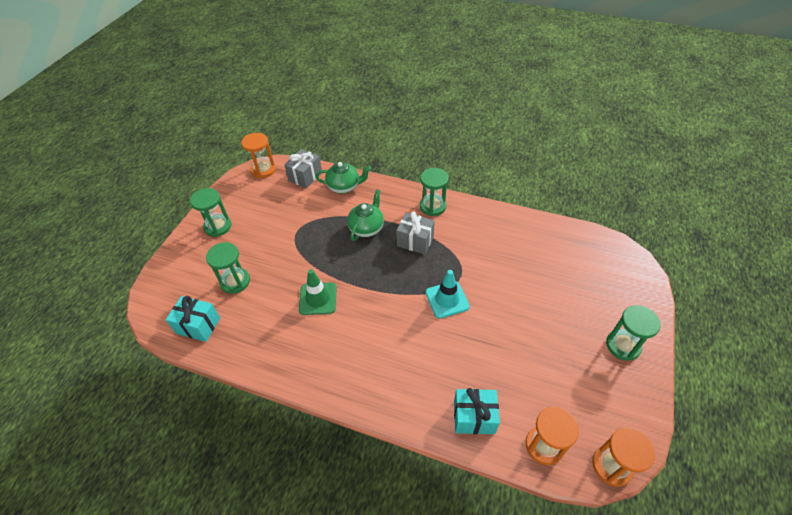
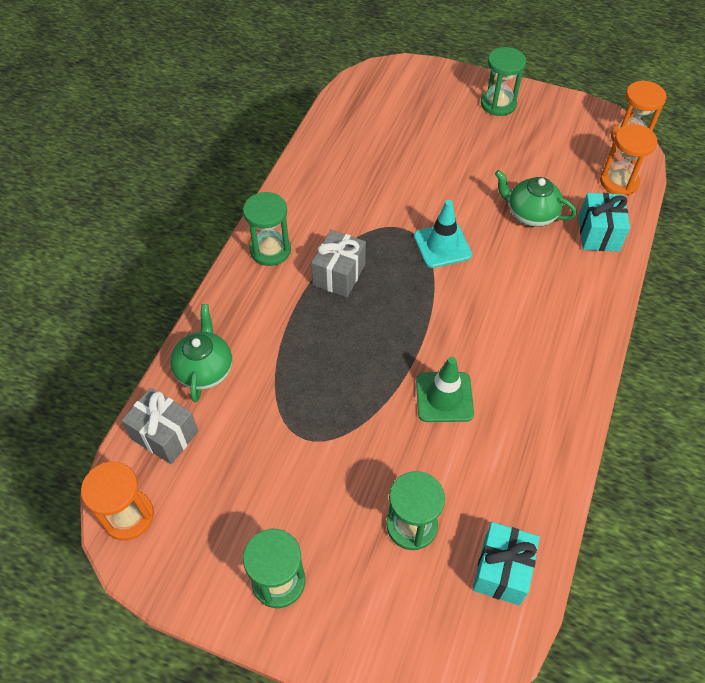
camera: 90 degrees left, 5 degrees up
green teapot [347,189,384,241] -> green teapot moved to [495,170,577,227]

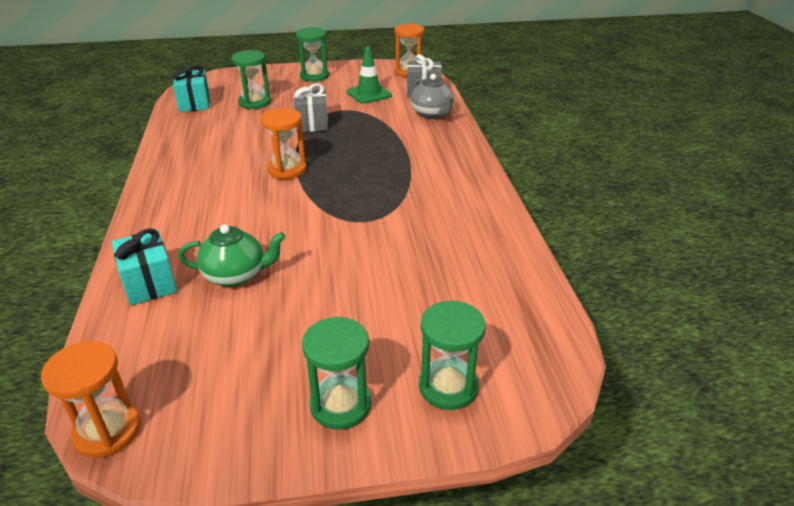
camera: 150 degrees right, 20 degrees down
green teapot [170,304,232,402] -> grey teapot [411,74,455,119]
green hourglass [243,192,291,266] -> green hourglass moved to [419,301,486,410]
grey gift [311,230,366,297] -> grey gift moved to [294,83,328,132]
turquoise traffic cone [414,200,472,268] -> none
green traffic cone [416,357,474,422] -> green traffic cone moved to [346,46,392,104]
orange hourglass [600,124,657,196] -> orange hourglass moved to [261,108,307,179]

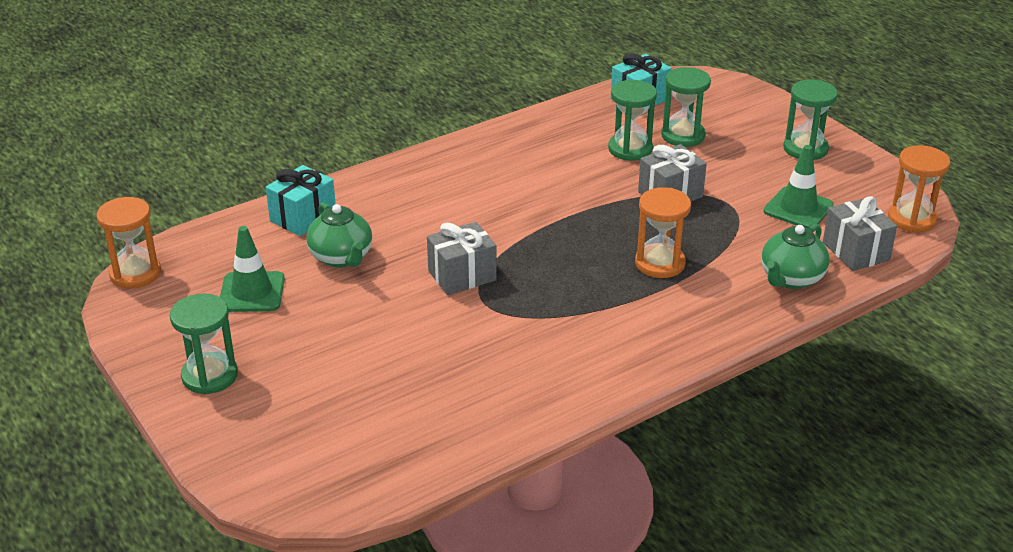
camera: 65 degrees right, 0 degrees up
orange hourglass [261,108,307,179] -> orange hourglass moved to [635,187,691,278]
grey teapot [411,74,455,119] -> green teapot [761,224,830,289]
green hourglass [419,301,486,410] -> green hourglass moved to [608,80,657,161]
none -> green traffic cone [220,226,285,312]
none -> grey gift [427,222,497,295]

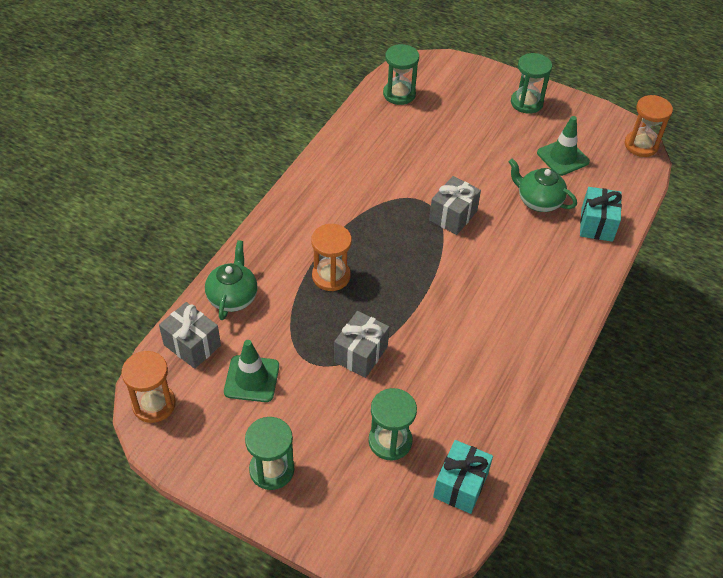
camera: 150 degrees right, 15 degrees up
green hourglass [608,80,657,161] -> green hourglass moved to [383,44,419,105]

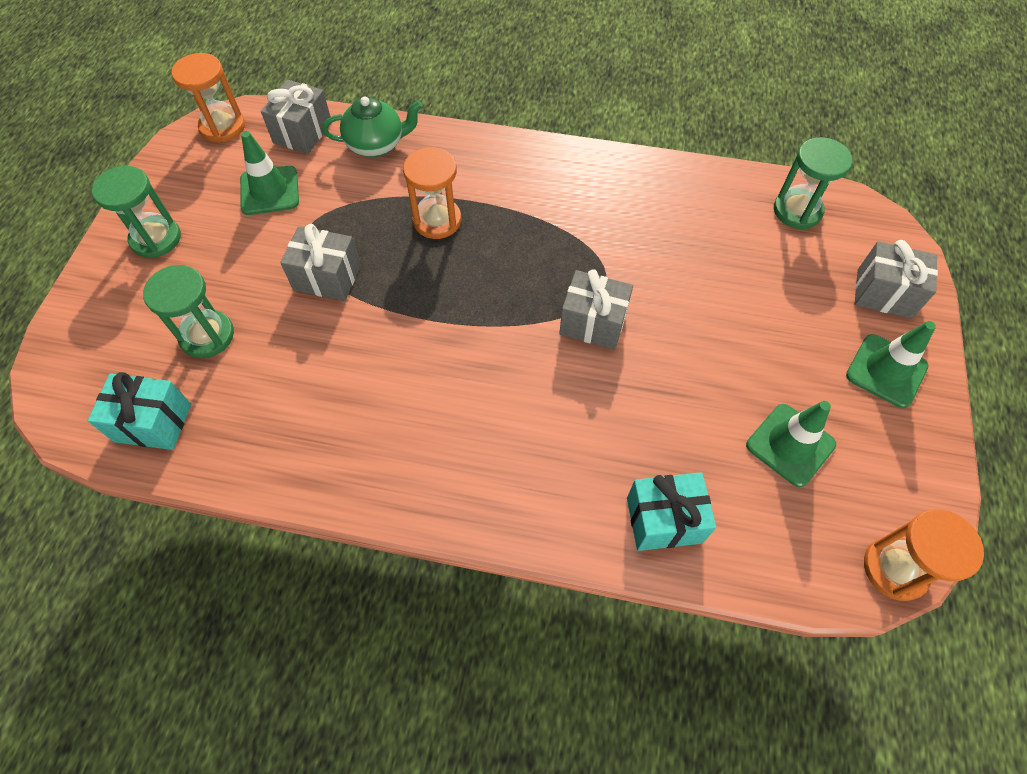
camera: 75 degrees right, 10 degrees up
green teapot [508,158,577,212] -> none
green hourglass [511,53,552,114] -> green traffic cone [846,321,936,408]
none -> grey gift [854,240,938,319]

